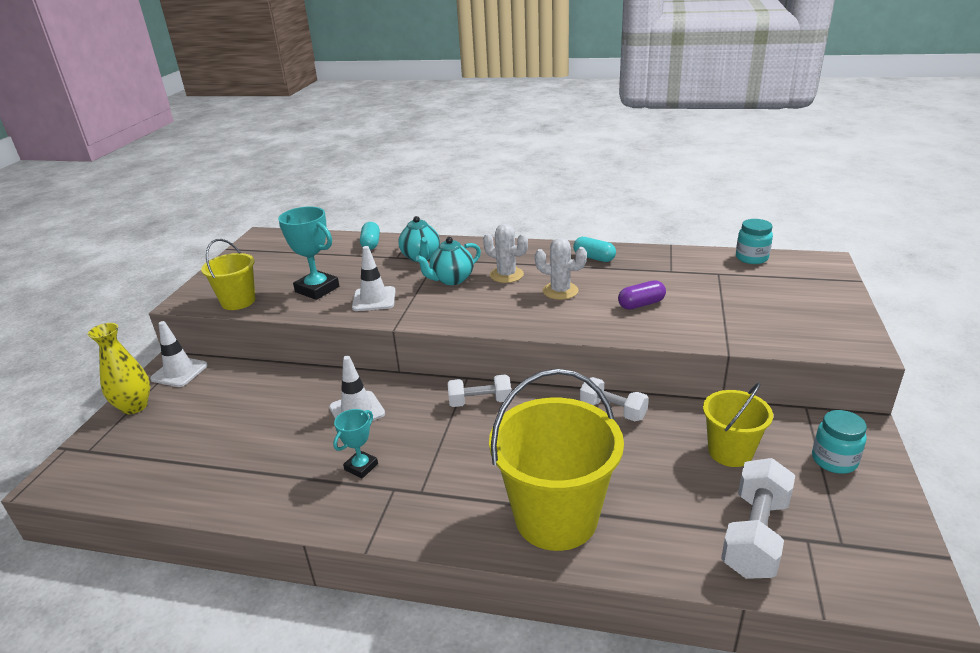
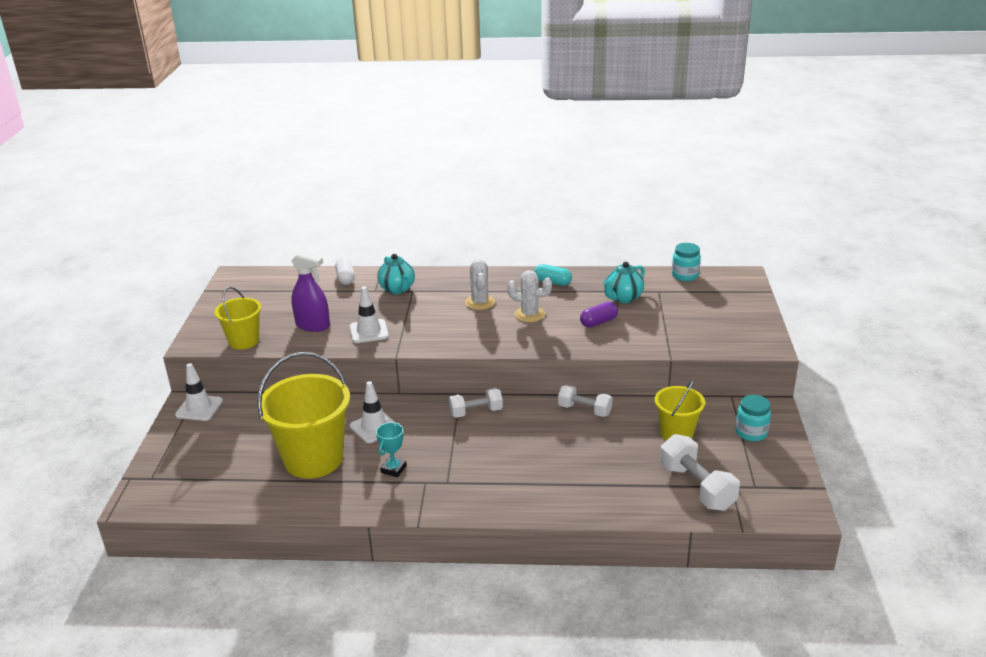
camera: 10 degrees left, 0 degrees up
yellow vase [88,323,150,414] -> none
turquoise trophy [278,206,339,300] -> purple spray bottle [291,252,330,332]
turquoise capsule [360,222,380,250] -> white capsule [335,258,355,285]
turquoise teapot [416,237,481,285] -> turquoise teapot moved to [603,262,645,303]
white cactus [483,224,528,283] -> white cactus turned 60 degrees clockwise [465,259,495,310]
yellow bucket [489,369,624,551] -> yellow bucket moved to [257,352,350,479]
white dumbbell [721,458,795,579] -> white dumbbell turned 45 degrees counterclockwise [660,434,740,511]

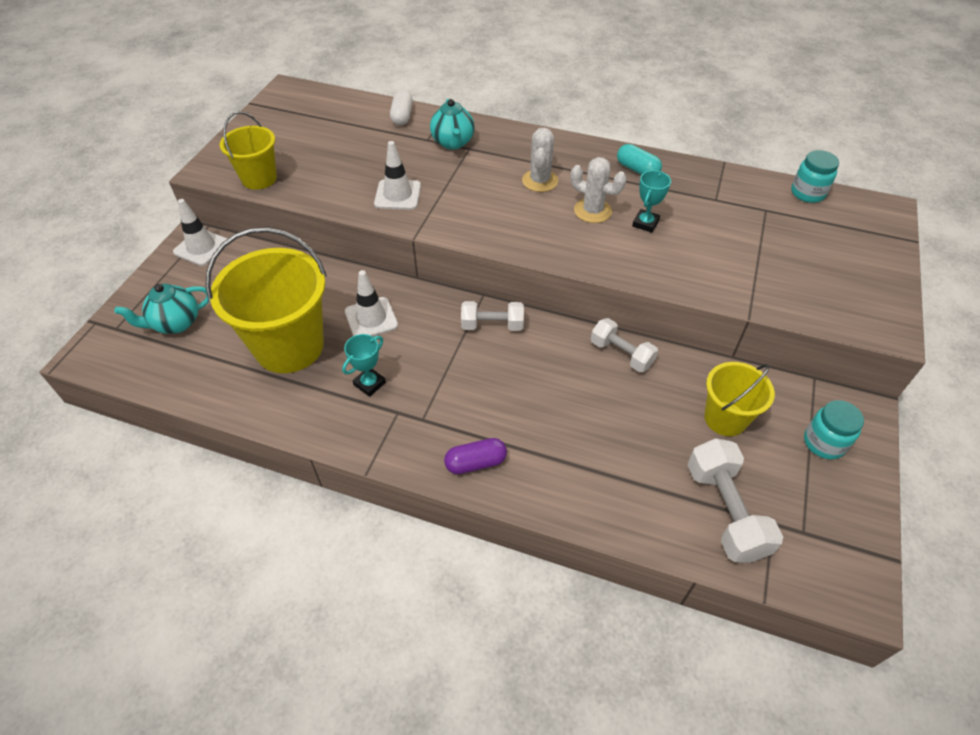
camera: 15 degrees right, 20 degrees up
purple spray bottle [291,252,330,332] -> none
purple capsule [580,302,618,327] -> purple capsule moved to [444,438,507,474]
turquoise teapot [603,262,645,303] -> turquoise teapot moved to [114,284,209,334]
none -> turquoise trophy [632,170,671,233]

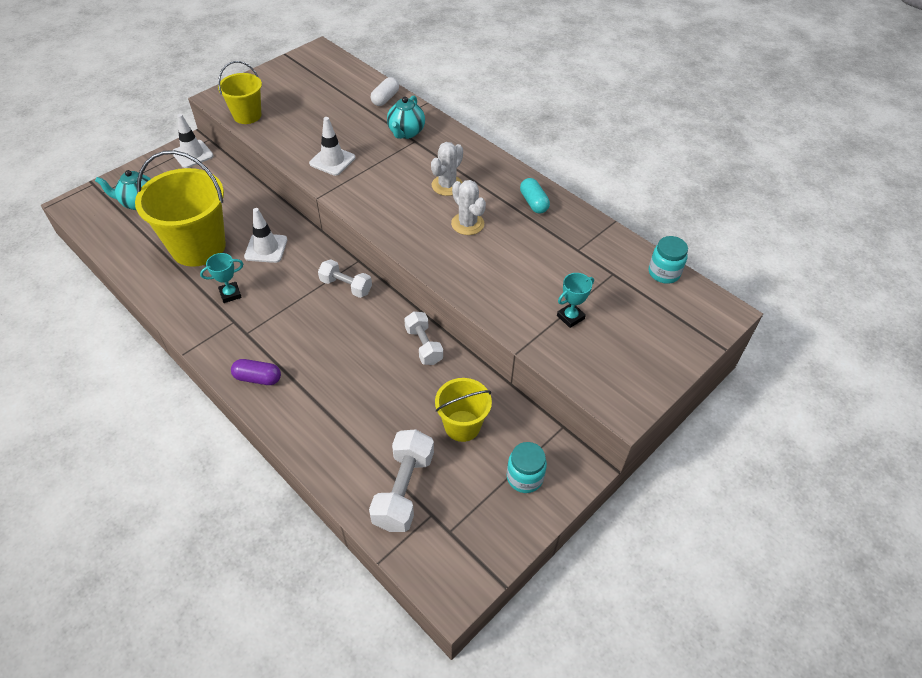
camera: 25 degrees right, 0 degrees up
turquoise trophy [632,170,671,233] -> turquoise trophy moved to [557,273,594,328]

